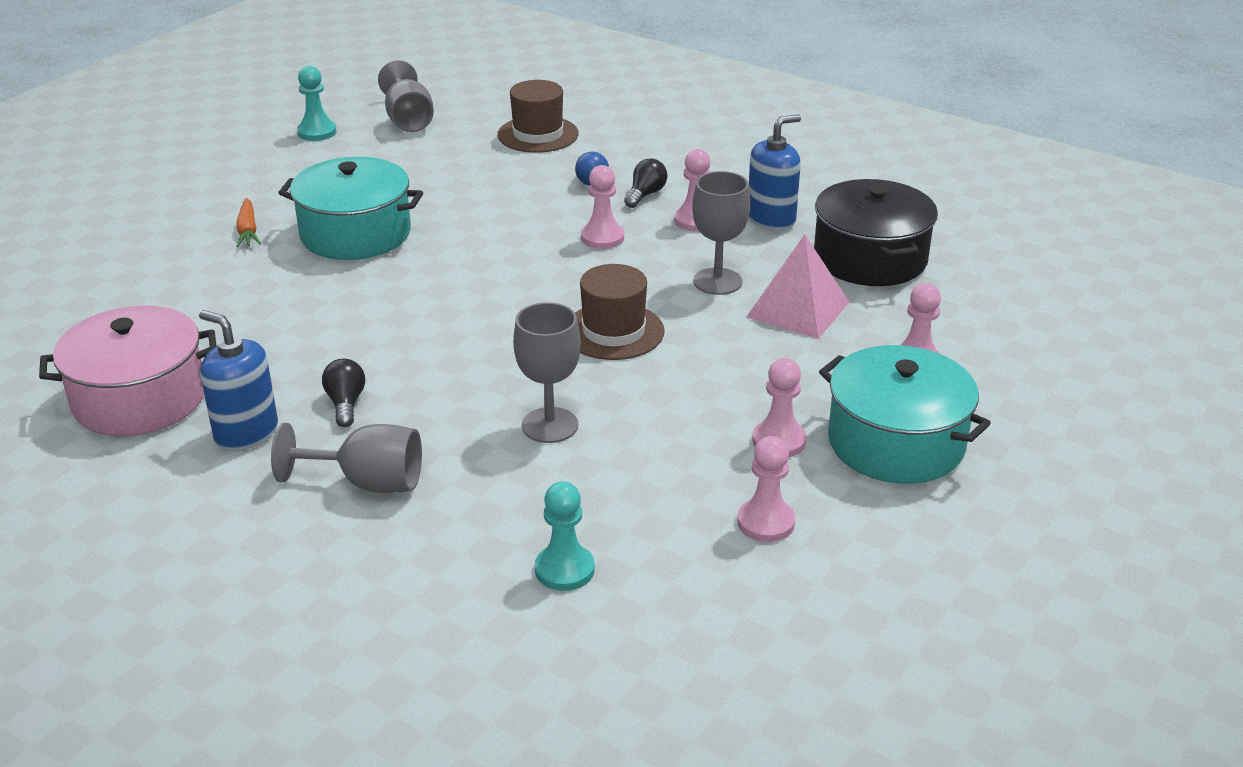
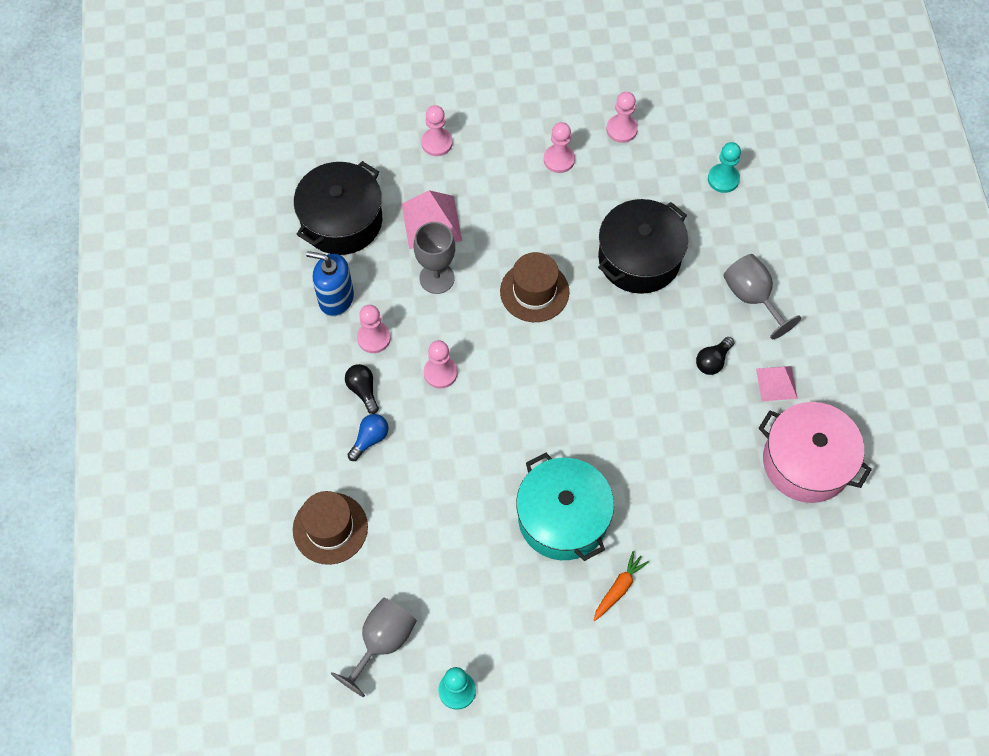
camera: 130 degrees left, 30 degrees up
blue soap dispenser [199,310,278,451] -> pink pyramid [756,366,798,401]
grey goblet [513,302,581,443] -> black pot [598,199,688,294]
black light bulb [624,158,667,208] -> black light bulb turned 75 degrees clockwise [345,364,379,414]
turquoise pot [819,345,991,484] -> none

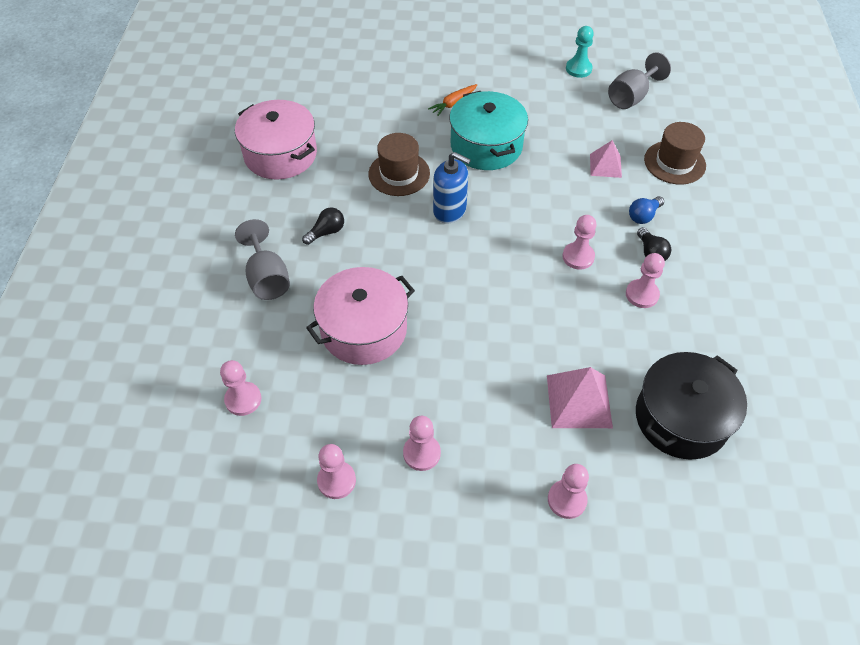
camera: 170 degrees left, 10 degrees down
blue soap dispenser [306,251,354,316] -> blue soap dispenser moved to [433,152,471,224]
grey goblet [414,222,455,294] -> none
brown hat [500,252,569,322] -> brown hat moved to [368,133,430,196]
black pot [598,199,688,294] -> pink pot [306,267,415,365]
turquoise pawn [708,142,741,193] -> pink pawn [220,360,261,416]
pink pyramid [756,366,798,401] -> pink pyramid moved to [590,140,622,178]

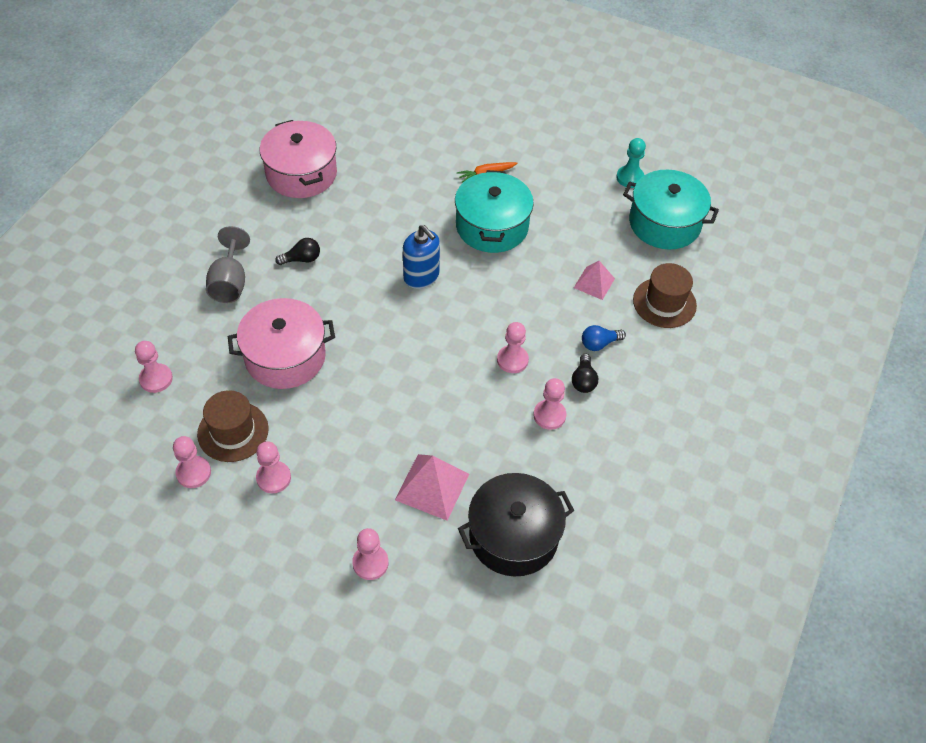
camera: 20 degrees right, 0 degrees up
brown hat [368,133,430,196] -> brown hat moved to [197,390,269,462]
grey goblet [608,52,671,109] -> turquoise pot [623,170,719,249]

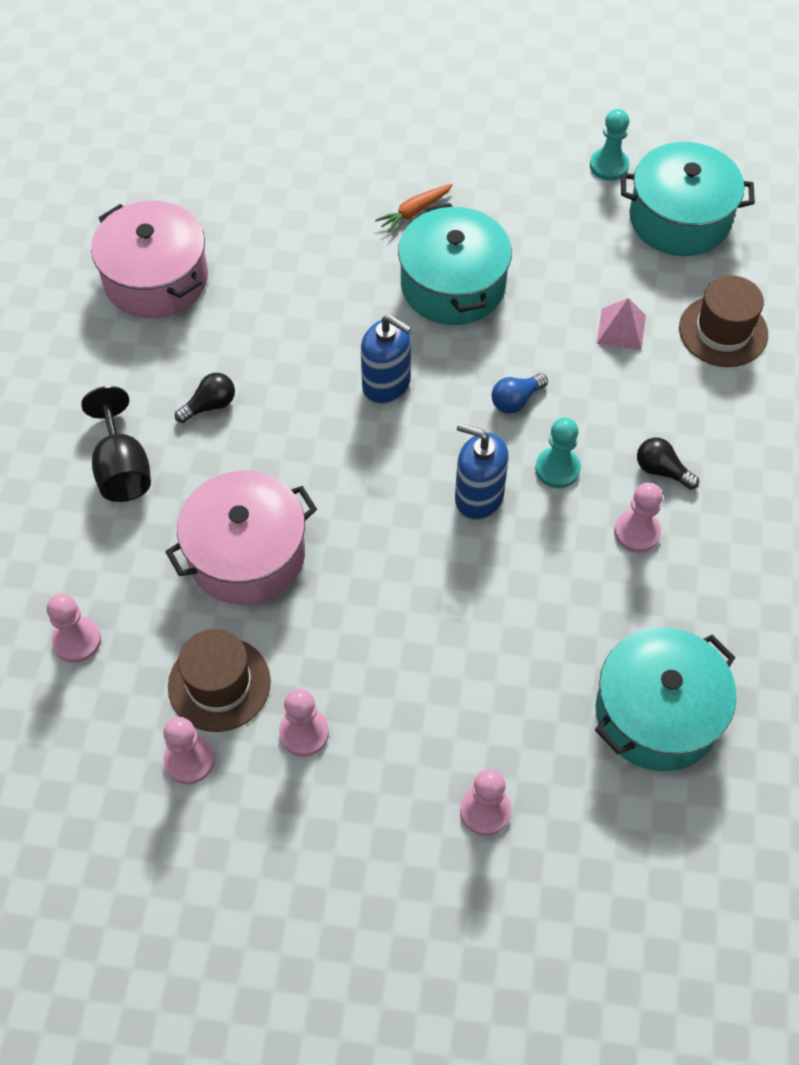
camera: 15 degrees left, 5 degrees up
grey goblet [206,226,250,303] -> black goblet [81,386,151,502]
pink pyramid [395,454,469,521] -> none
black pot [458,473,574,577] -> turquoise pot [595,627,737,771]
pink pawn [497,322,529,373] -> turquoise pawn [535,418,581,488]
black light bulb [572,354,598,393] -> black light bulb turned 135 degrees clockwise [637,438,699,490]
blue light bulb [582,325,626,351] -> blue light bulb moved to [492,373,548,414]
none -> blue soap dispenser [455,423,509,520]

